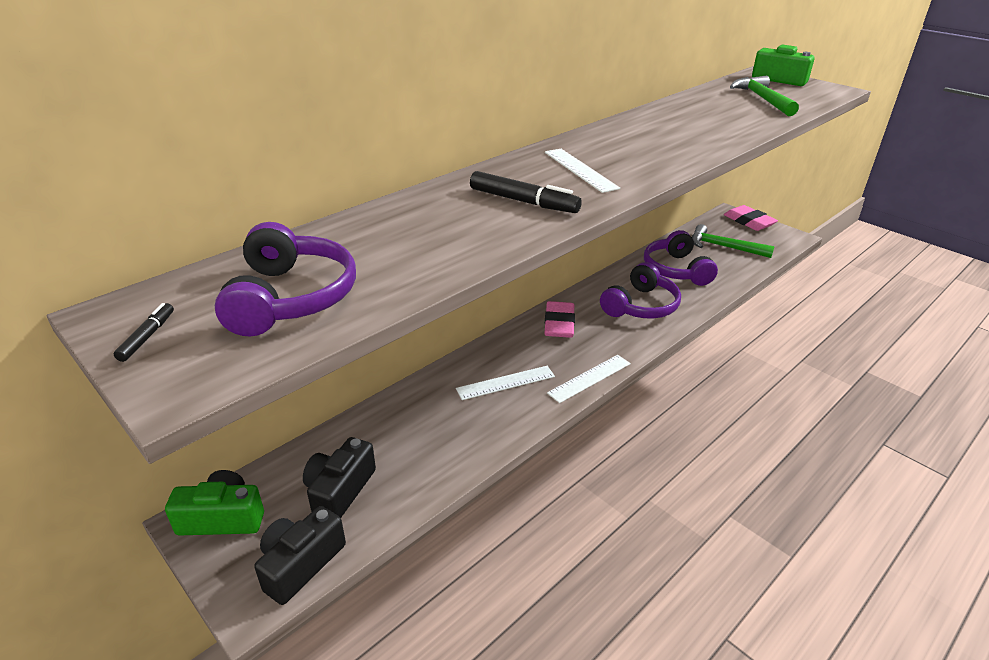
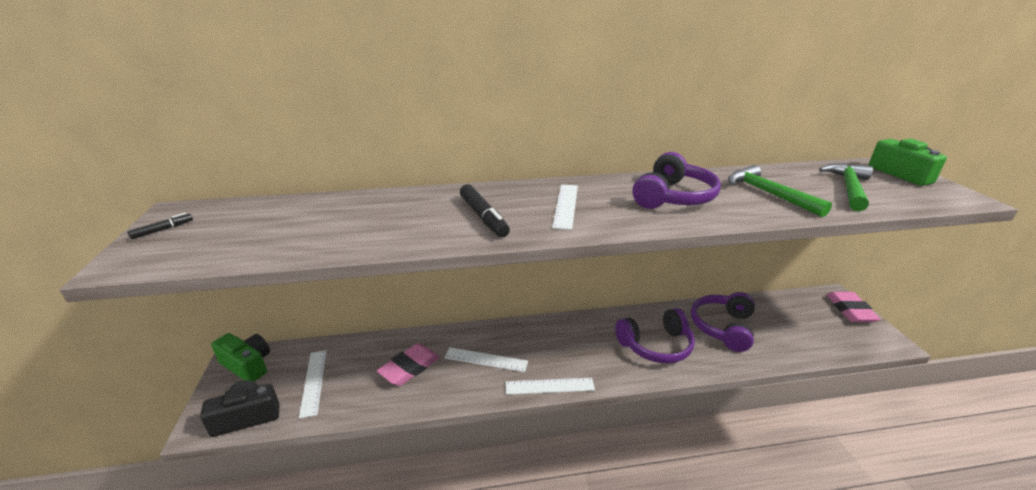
camera: 35 degrees right, 5 degrees down
purple headphones [215,222,356,337] -> purple headphones moved to [632,152,721,209]
black camera [303,437,376,518] -> white ruler [299,350,327,418]
pink eraser [545,301,575,338] -> pink eraser moved to [377,343,440,386]
green hammer [692,224,775,258] -> green hammer moved to [728,165,832,217]

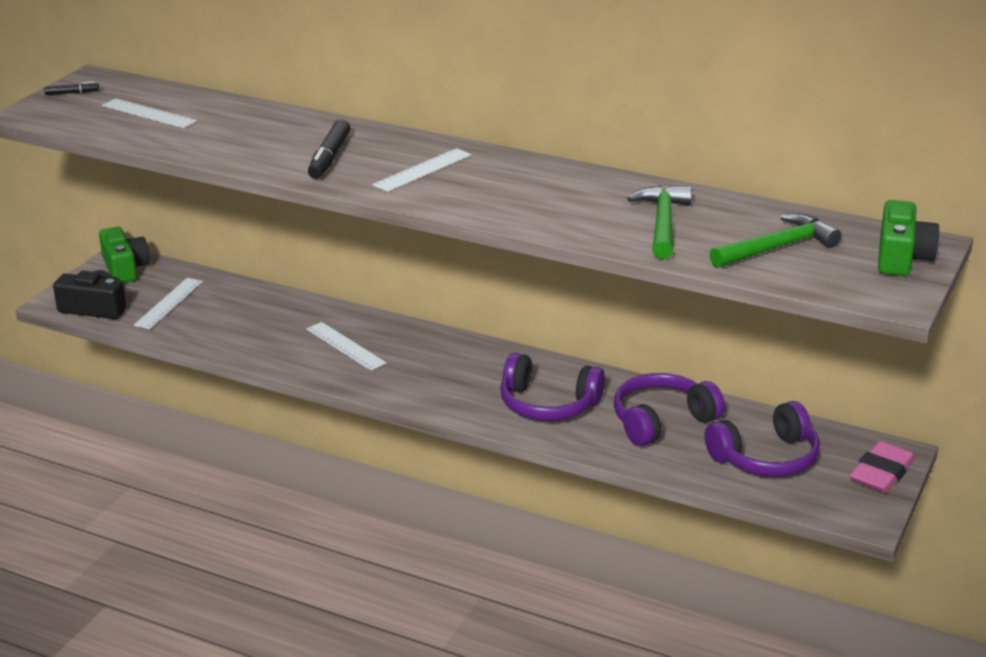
camera: 35 degrees right, 0 degrees up
pink eraser [377,343,440,386] -> none
white ruler [505,378,595,395] -> white ruler moved to [102,98,197,128]
purple headphones [632,152,721,209] -> purple headphones moved to [705,401,820,477]

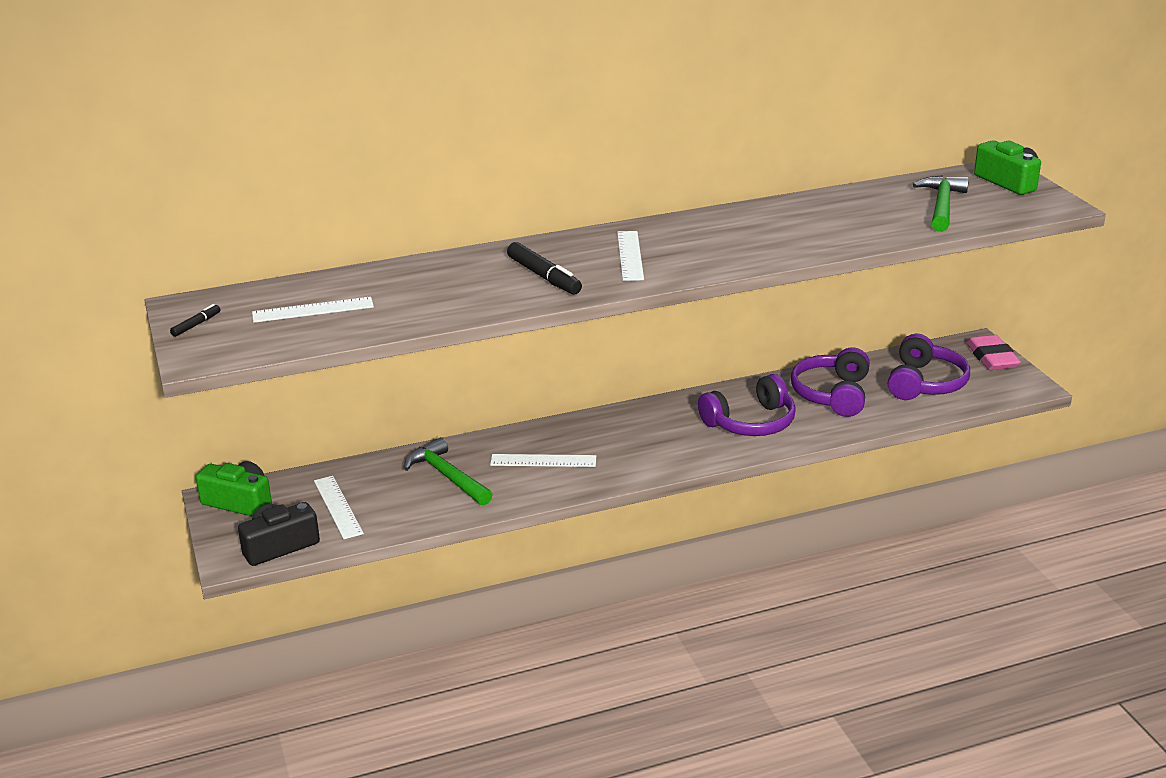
camera: 45 degrees left, 0 degrees up
green hammer [627,185,692,260] -> green hammer moved to [404,437,493,506]

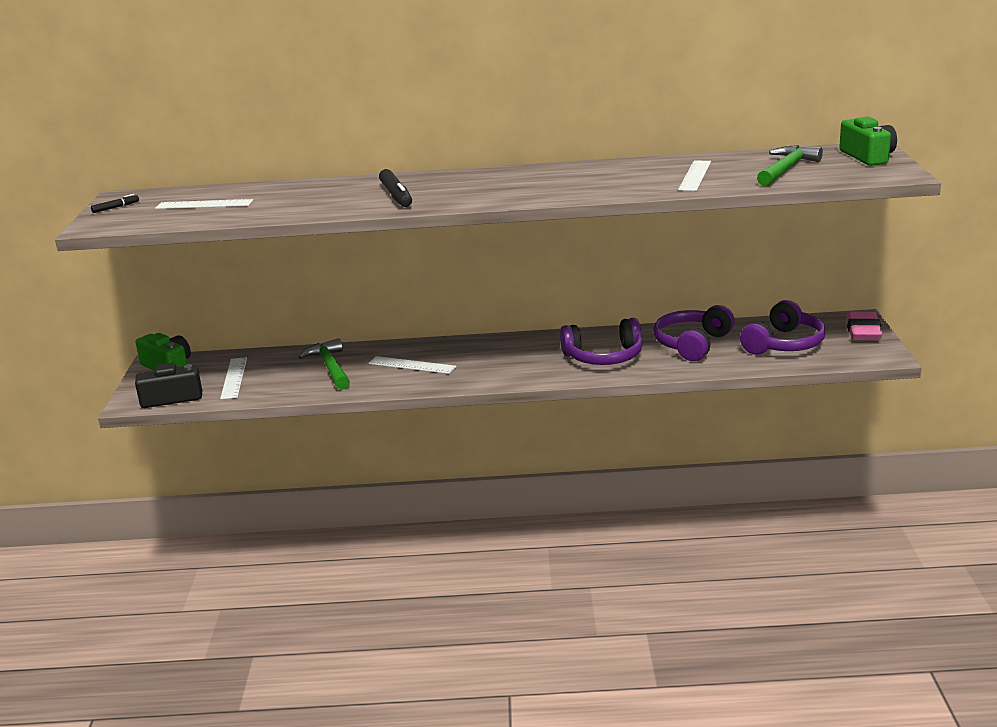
camera: 20 degrees right, 5 degrees down
white ruler [617,231,644,281] -> white ruler moved to [678,160,711,191]

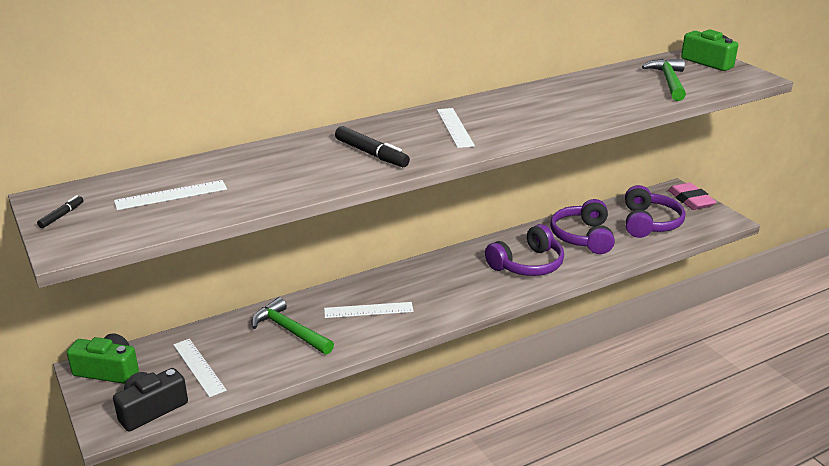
camera: 30 degrees left, 5 degrees up
white ruler [678,160,711,191] -> white ruler moved to [437,108,475,148]

